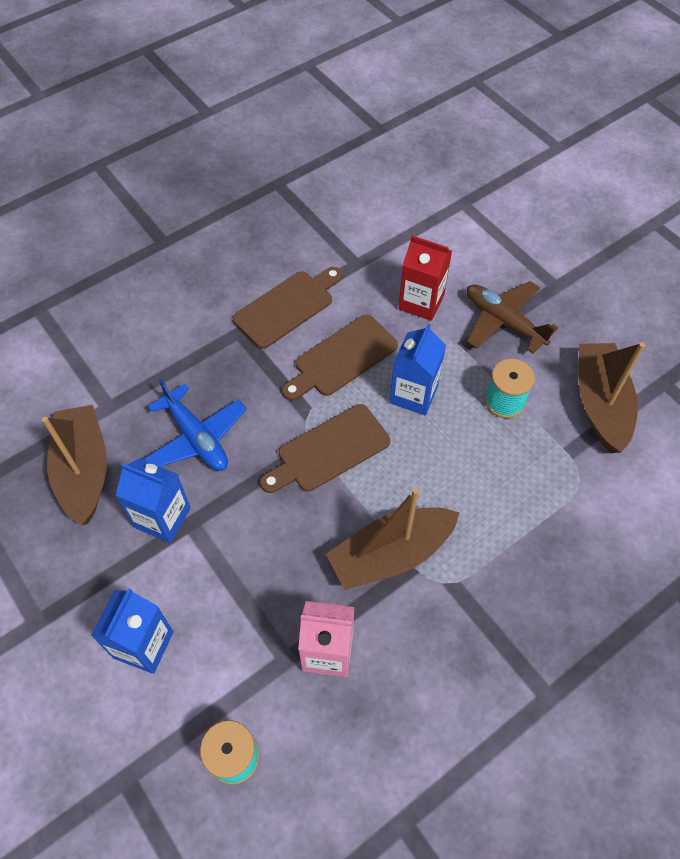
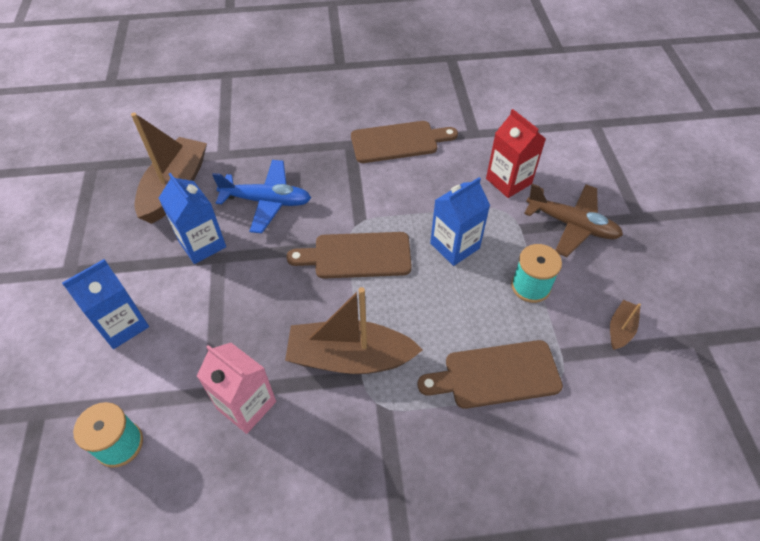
camera: 30 degrees right, 5 degrees down
blue plane [144,379,247,471] -> blue plane turned 75 degrees counterclockwise [212,160,311,233]
brown cutting board [282,315,398,400] -> brown cutting board moved to [418,340,563,409]
brown plane [466,281,558,354] -> brown plane turned 135 degrees clockwise [524,184,623,257]
brown boat [579,342,645,453] -> brown boat [610,300,641,350], size x0.46

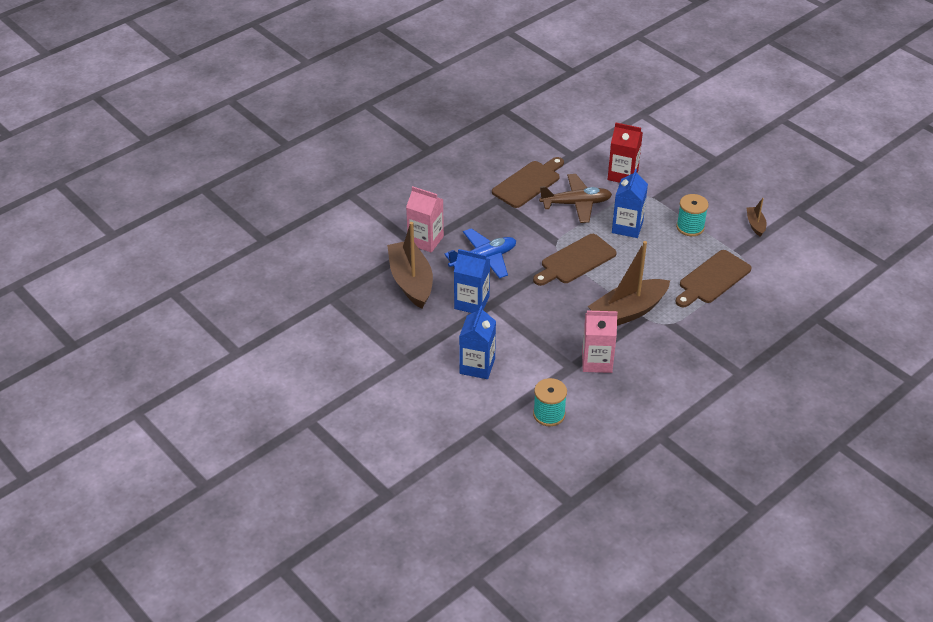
camera: 35 degrees left, 10 degrees down
brown plane [524,184,623,257] -> brown plane moved to [539,174,612,223]
none -> pink carton [406,186,444,253]

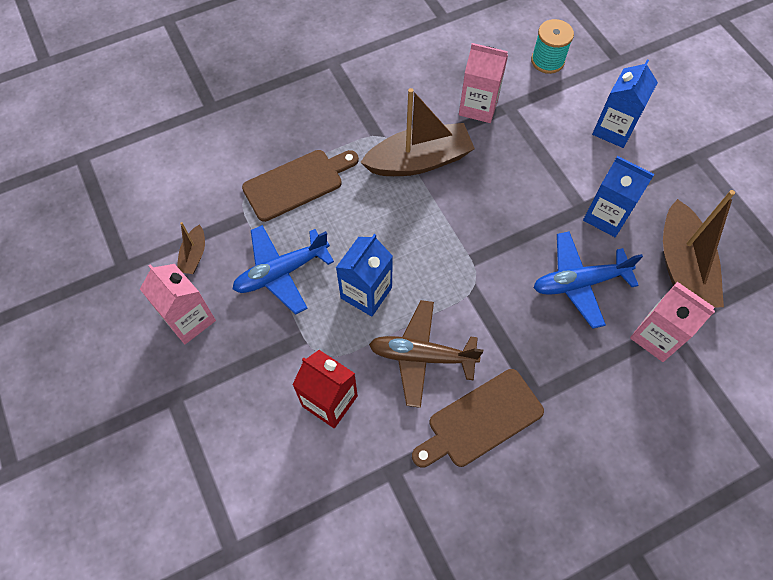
camera: 165 degrees left, 20 degrees up
brown cutting board [533,234,617,286] -> none
turquoise spool [676,194,709,236] -> blue plane [233,225,334,315]
none -> pink carton [140,264,216,344]

